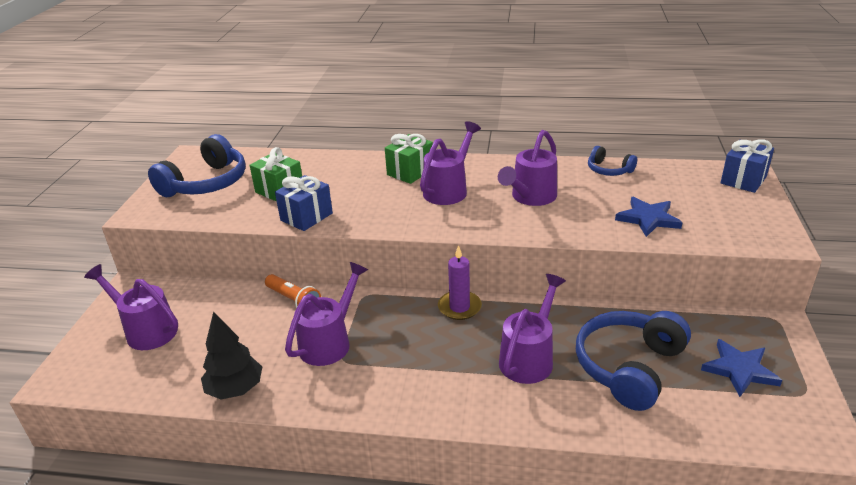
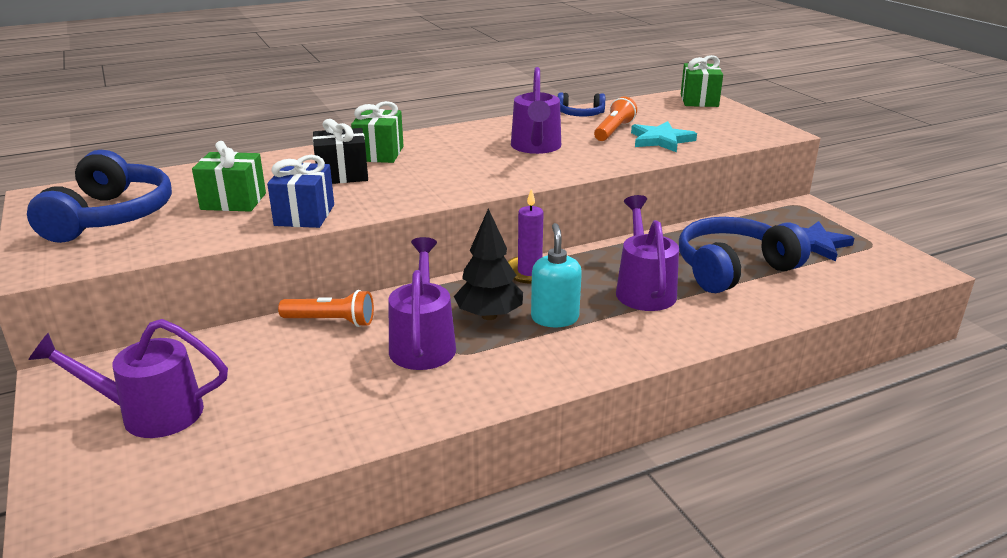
camera: 35 degrees left, 5 degrees down
black tree [201,311,262,399] -> black tree moved to [454,208,523,320]
purple watering can [420,121,481,205] -> none
blue headphones [576,311,691,411] -> blue headphones turned 60 degrees clockwise [679,217,811,293]
blue star [615,197,683,237] -> turquoise star [631,121,697,152]
blue gift [721,139,774,193] -> green gift [681,55,723,107]
none -> black gift [313,119,368,184]
none -> turquoise soap dispenser [531,223,582,327]
none -> orange flashlight [594,97,637,141]

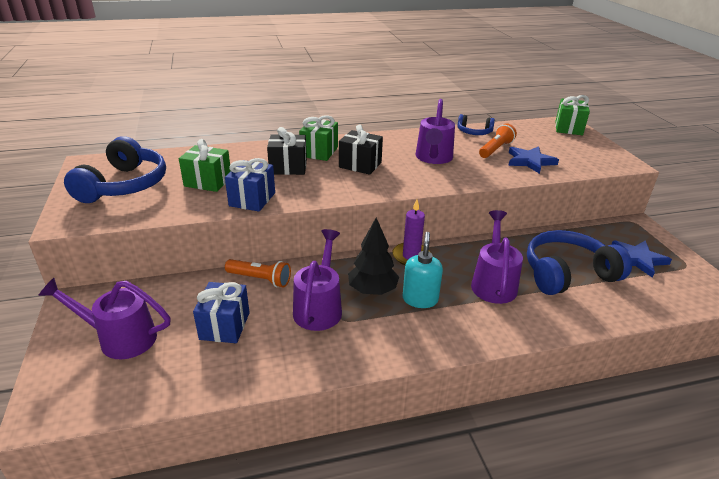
camera: 10 degrees right, 5 degrees up
turquoise star [631,121,697,152] -> blue star [508,146,559,174]
none -> blue gift [193,282,250,343]
none -> black gift [339,124,383,175]

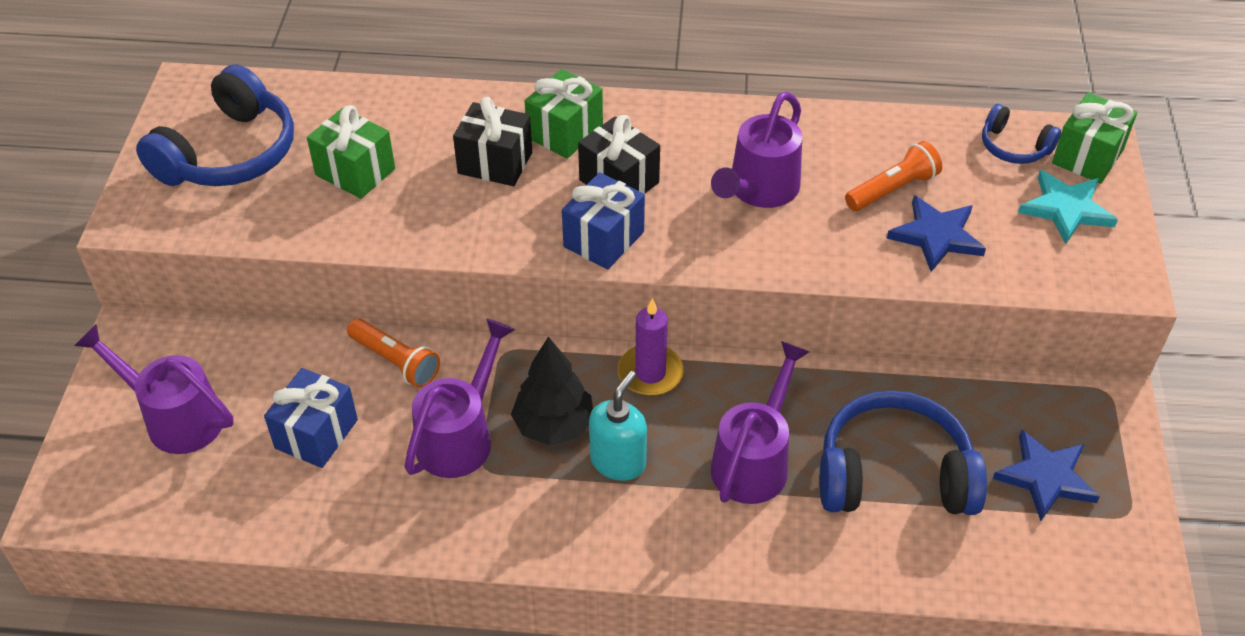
camera: 20 degrees right, 15 degrees up
blue gift [225,158,275,212] -> blue gift moved to [562,172,645,270]
blue headphones [457,114,495,135] -> blue headphones moved to [982,104,1061,164]
none -> turquoise star [1018,170,1118,244]

